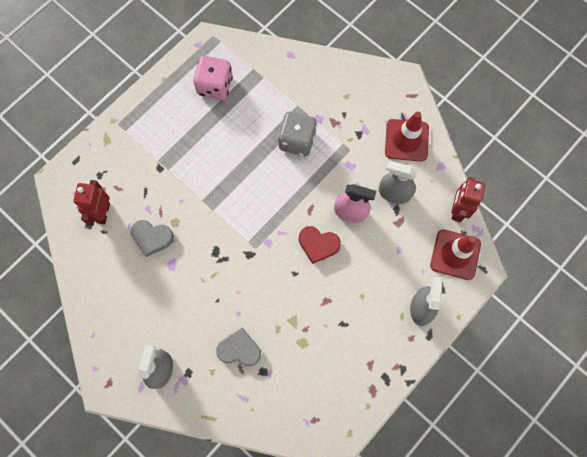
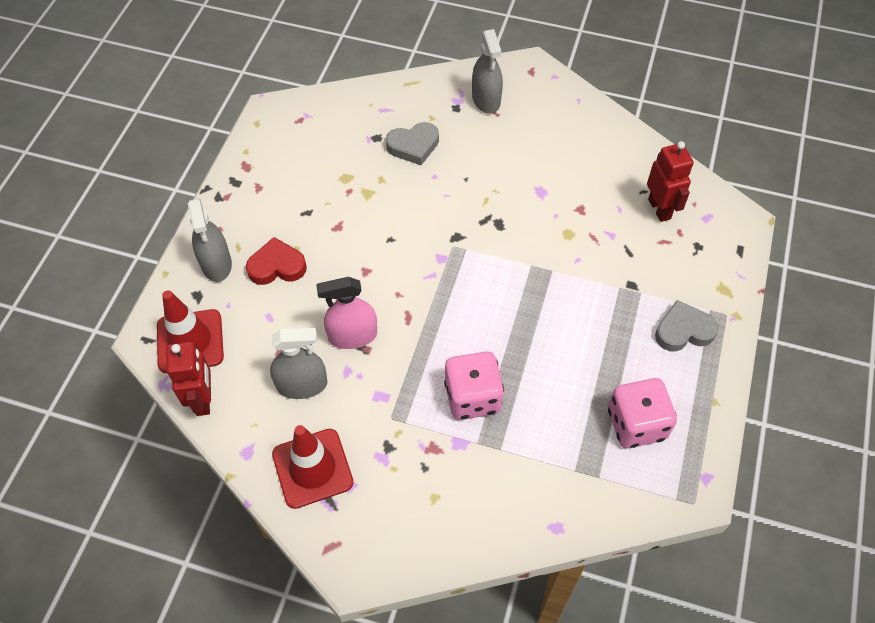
camera: 155 degrees right, 15 degrees down
grey heart [130,220,174,257] -> grey heart moved to [655,300,719,351]
grey dice [278,112,317,156] -> pink dice [444,351,504,420]
red heart [299,226,341,264] -> red heart moved to [246,237,307,285]

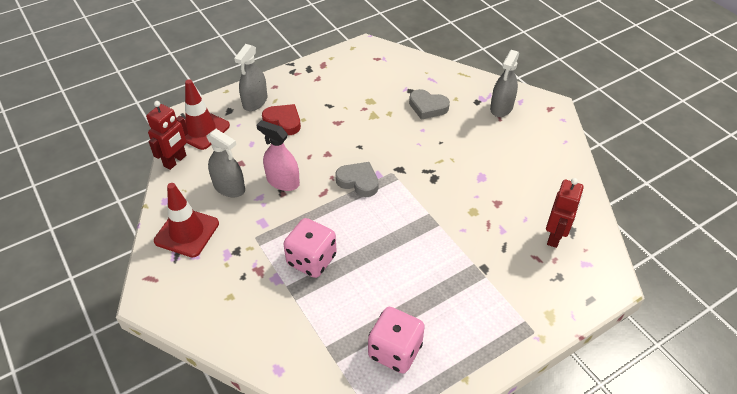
camera: 40 degrees right, 10 degrees down
grey heart [655,300,719,351] -> grey heart moved to [335,162,378,197]

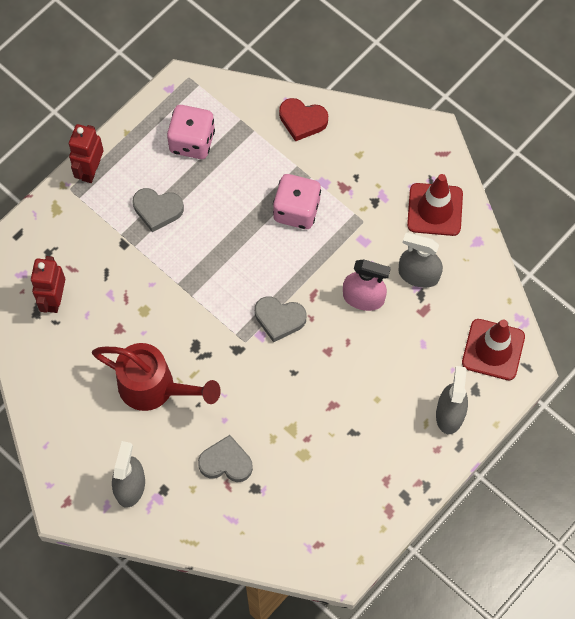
camera: 165 degrees right, 20 degrees up
red robot [146,101,188,170] -> red robot moved to [69,124,104,183]
red heart [262,104,301,135] -> red heart moved to [279,98,328,142]
none -> red watering can [92,343,221,411]
none -> grey heart [133,188,184,232]

